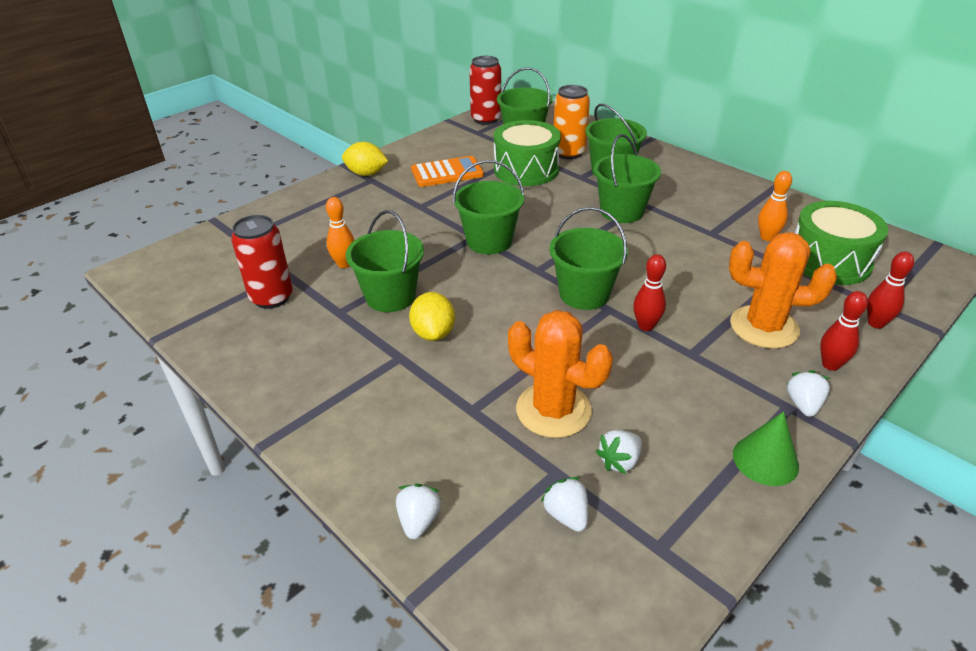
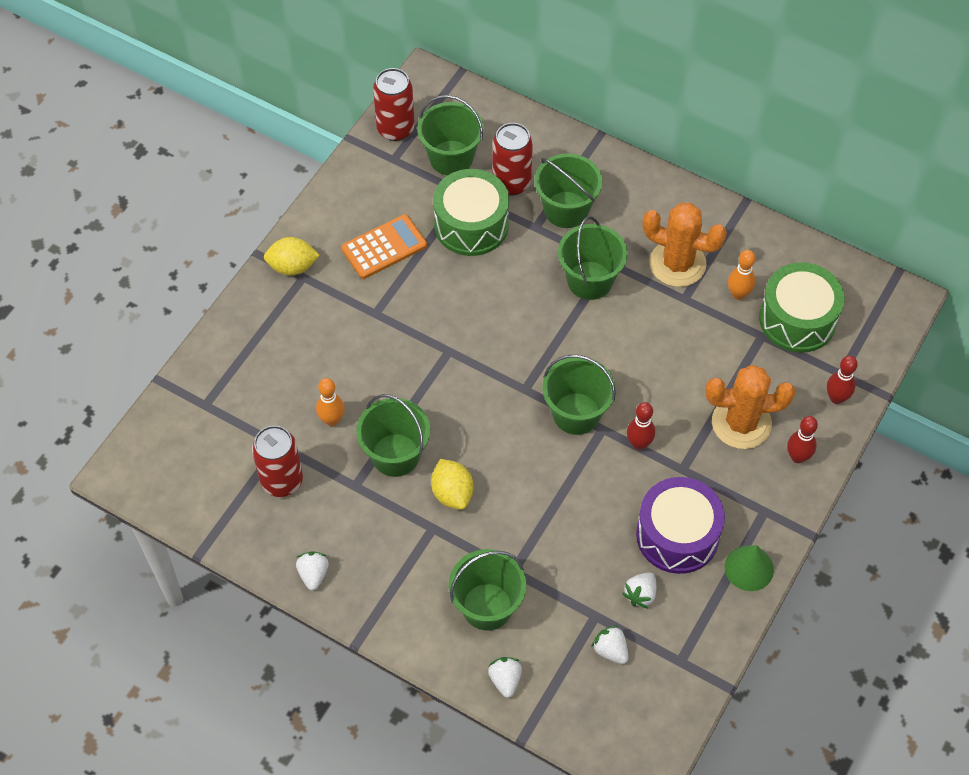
camera: 15 degrees left, 20 degrees up
green bucket [453,160,524,254] -> green bucket moved to [449,549,526,631]
orange cactus [508,310,613,438] -> orange cactus moved to [642,203,727,287]
orange can [554,85,590,159] -> red can [492,123,533,195]
white strawberry [787,370,830,417] -> white strawberry moved to [296,552,329,590]
none -> purple drum [636,477,725,574]

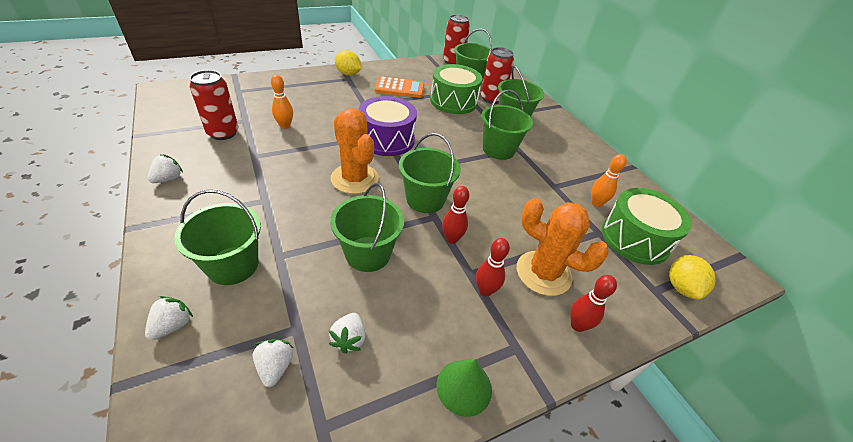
camera: 30 degrees right, 15 degrees down
green bucket [356,394,430,477] -> green bucket moved to [330,183,404,272]
yellow lemon [431,459,474,510] -> yellow lemon moved to [669,255,716,300]
white strawberry [622,572,656,609] -> white strawberry turned 60 degrees counterclockwise [329,313,365,354]
purple drum [636,477,725,574] -> purple drum moved to [358,96,417,156]
orange cactus [642,203,727,287] -> orange cactus moved to [331,108,379,194]
red bowling pin [827,356,858,404] -> red bowling pin moved to [476,238,510,297]

